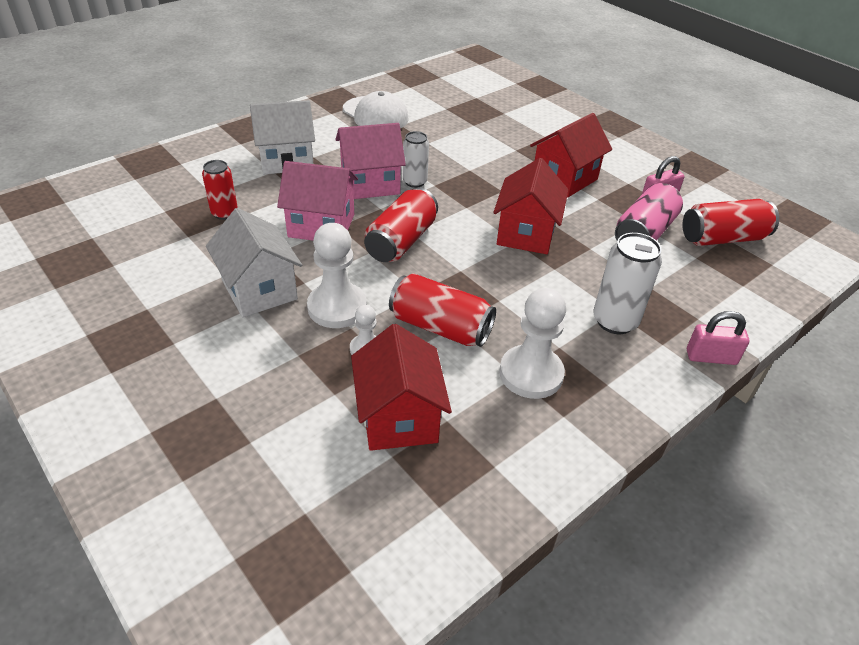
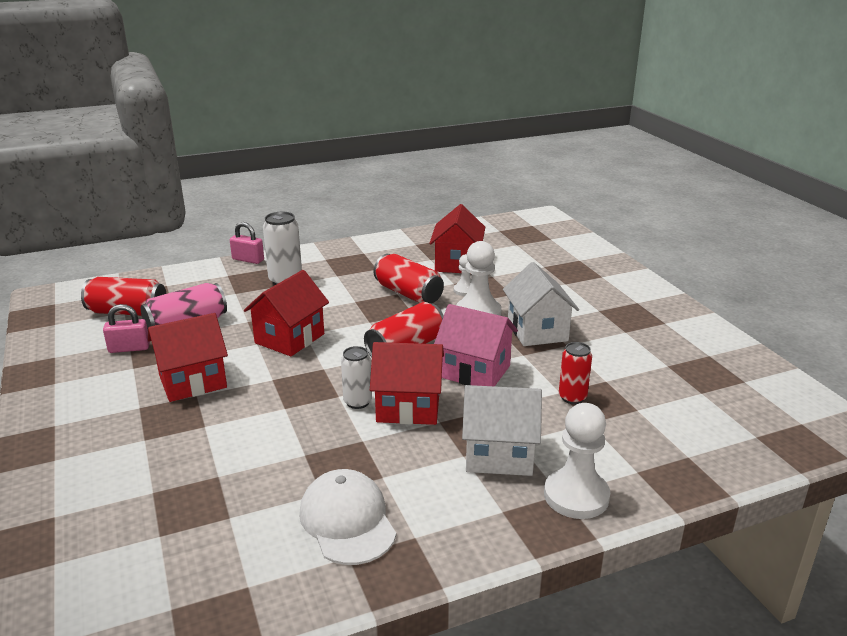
camera: 160 degrees left, 15 degrees down
pink house [335,123,406,199] -> red house [370,342,444,425]
white pawn [499,288,566,399] -> white pawn moved to [544,403,610,519]

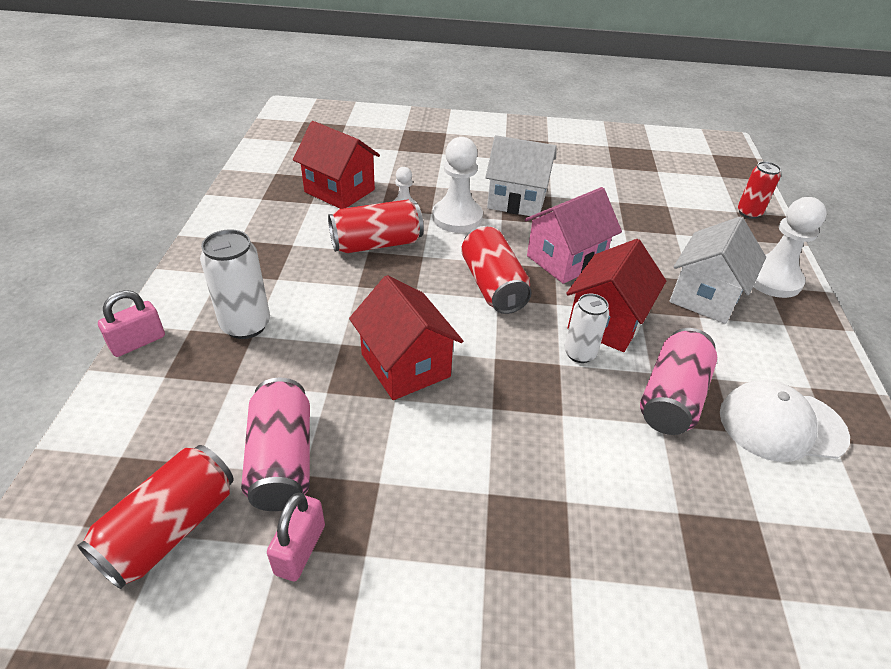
camera: 65 degrees left, 15 degrees up
red house [148,313,228,402] -> none
red can [559,342,592,404] -> red can moved to [738,161,781,219]
none -> pink can [640,328,717,435]

